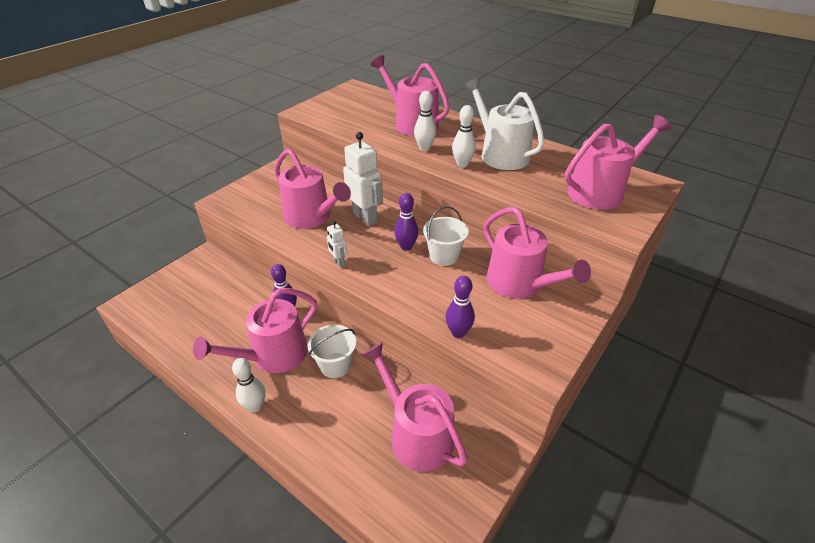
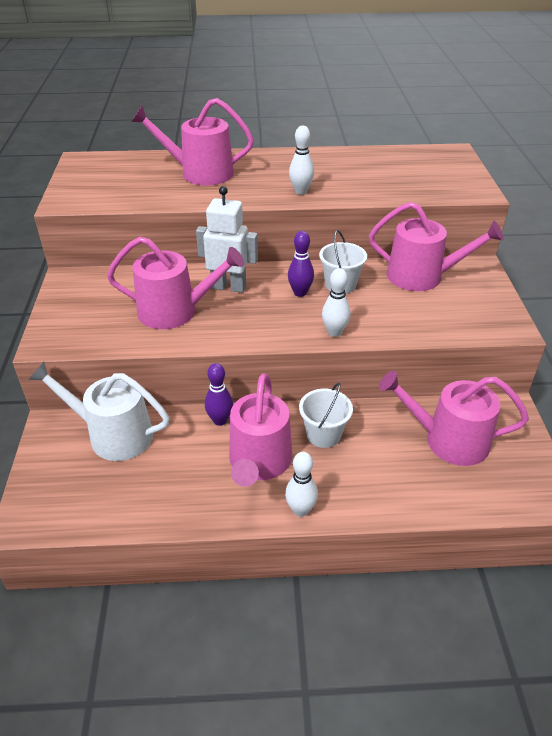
camera: 40 degrees left, 0 degrees up
white robot [327,221,347,267] -> none
white bowling pin [414,91,436,151] -> white bowling pin moved to [322,268,351,337]
purple bowling pin [446,276,475,338] -> none
white watering can [464,78,544,170] -> white watering can moved to [28,362,170,461]
pink watering can [565,115,671,210] -> none

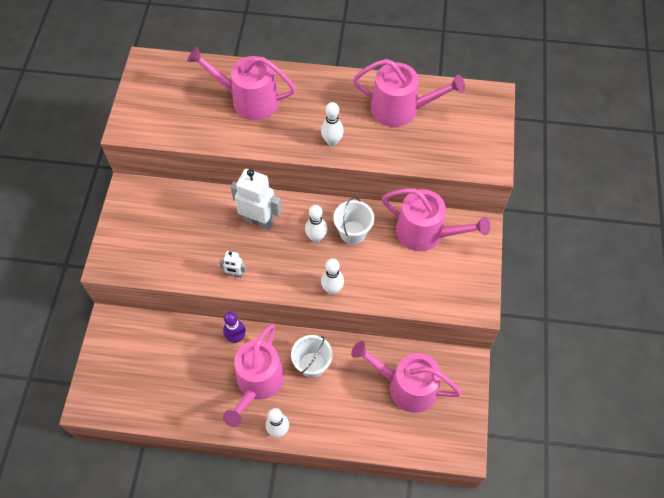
camera: 10 degrees right, 20 degrees up
white watering can [28,362,170,461] -> none
pink watering can [107,237,244,329] -> pink watering can moved to [353,59,465,127]
purple bowling pin [288,231,314,297] -> white bowling pin [305,205,328,242]
none -> white robot [219,251,246,278]

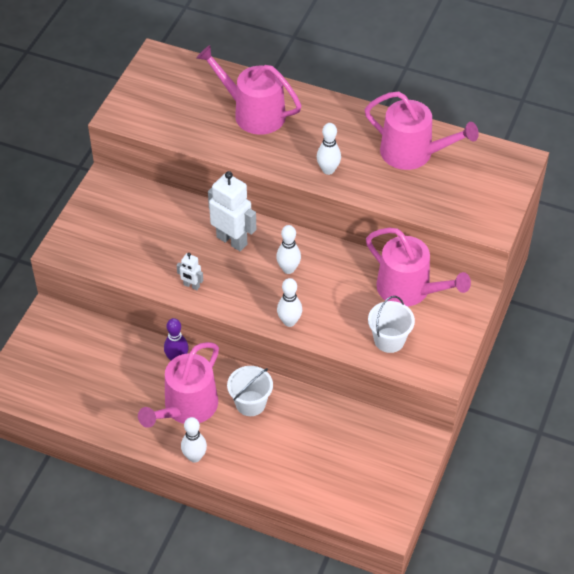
camera: 15 degrees right, 10 degrees down
white bucket [333,197,374,244] -> white bucket moved to [368,296,415,353]
pink watering can [351,341,462,413] -> none

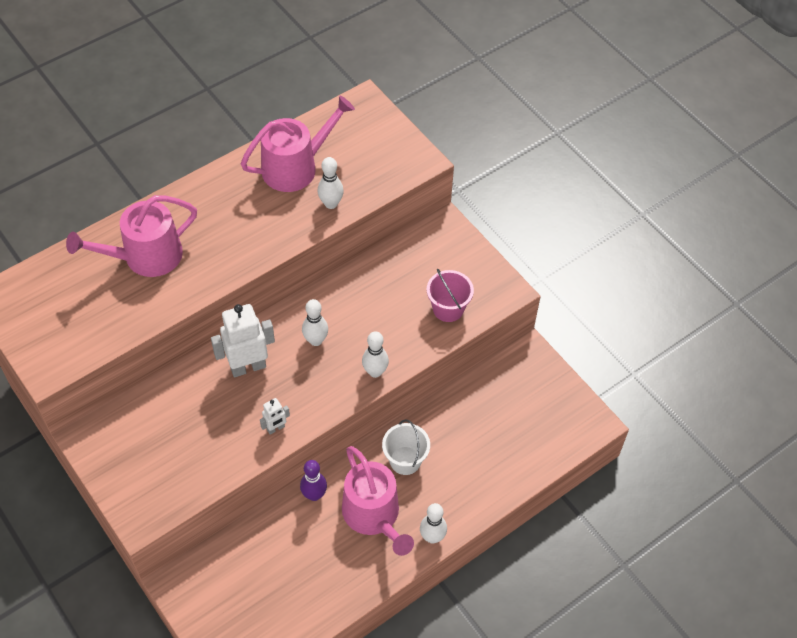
camera: 60 degrees left, 5 degrees up
white bowling pin [317,123,341,175] -> white bowling pin moved to [317,157,344,209]
pink watering can [366,228,471,307] -> none
white bucket [368,296,415,353] -> pink bucket [426,269,474,322]

